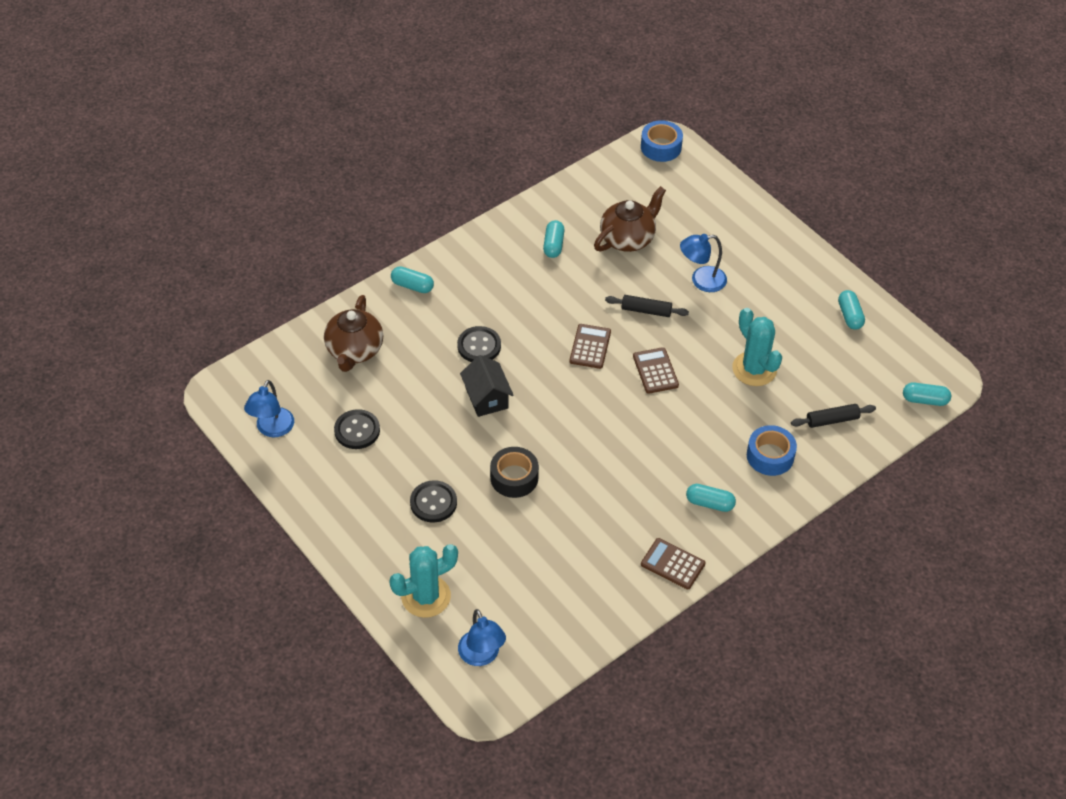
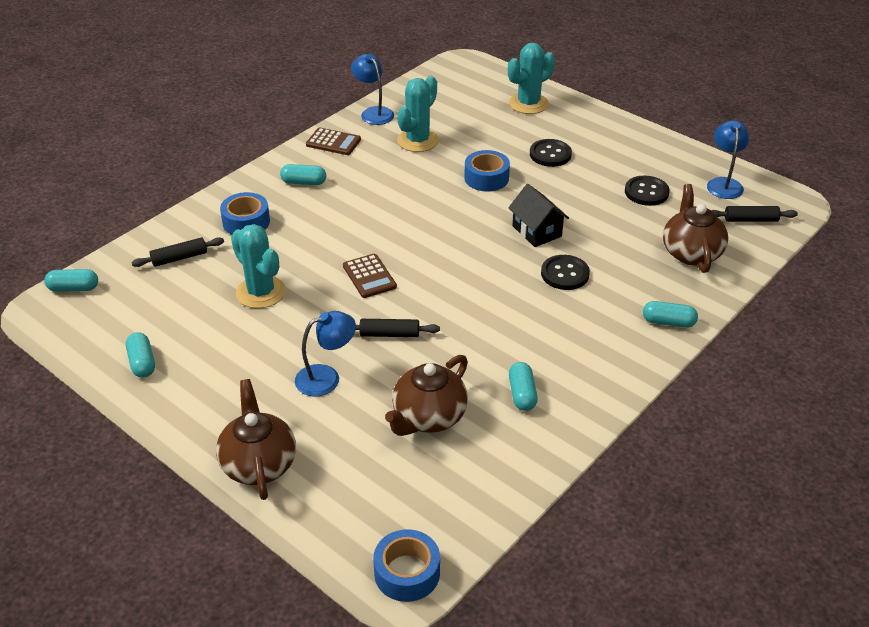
camera: 170 degrees right, 10 degrees down
blue lamp [458,609,506,666] -> blue lamp moved to [351,54,394,125]
black tape [490,447,539,498] -> blue tape [464,150,510,192]
brown calculator [569,324,611,369] -> none
none -> brown teapot [216,379,296,500]
none -> turquoise cactus [397,76,439,152]
none -> black rolling pin [711,206,798,222]

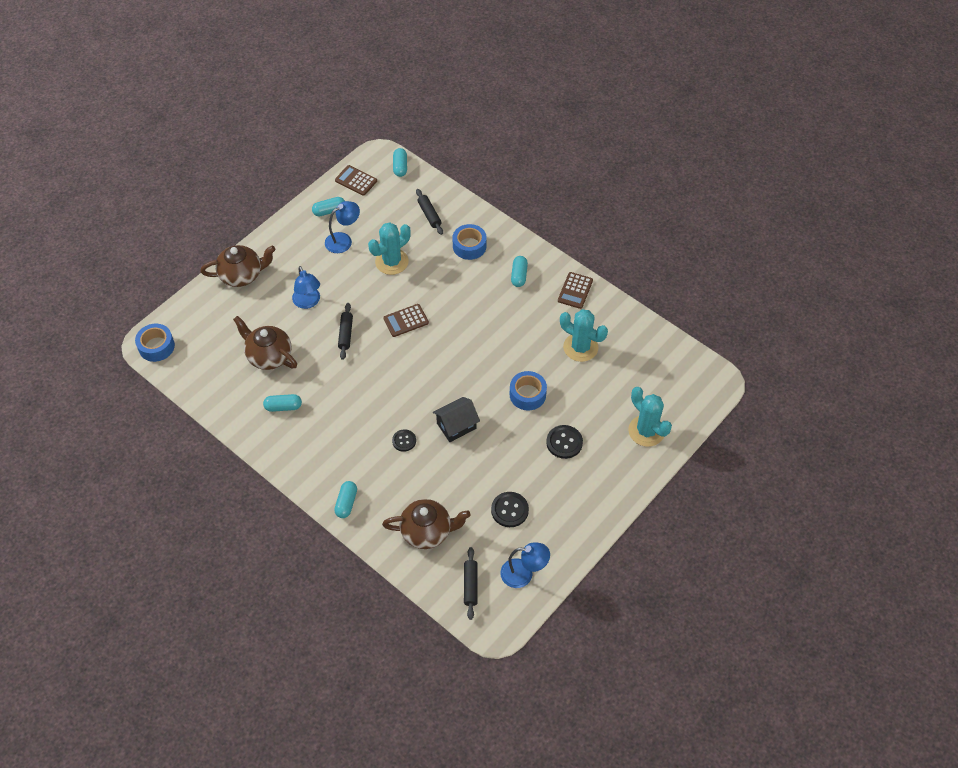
camera: 90 degrees right, 15 degrees up
blue lamp [351,54,394,125] -> blue lamp moved to [325,201,360,253]
black button [541,255,590,290] -> black button [392,429,416,452], size x0.66
none -> brown calculator [335,165,377,196]

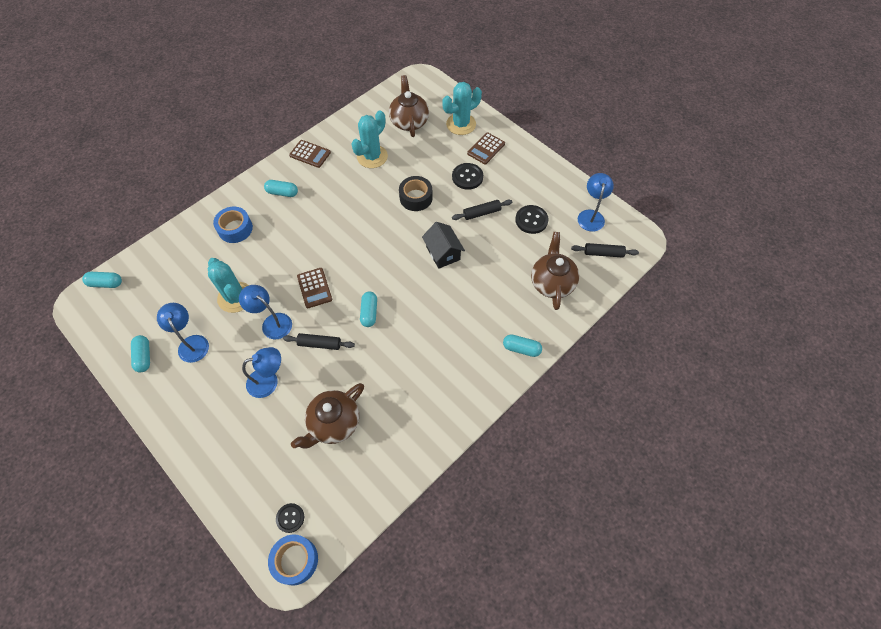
camera: 85 degrees left, 5 degrees up
brown teapot [200,245,276,287] -> brown teapot moved to [389,75,429,137]
turquoise capsule [263,394,302,412] -> turquoise capsule moved to [360,292,377,327]
brown calculator [335,165,377,196] -> brown calculator moved to [467,132,505,164]
black button [392,429,416,452] -> black button moved to [276,503,304,533]
black rolling pin [416,189,443,235] -> black rolling pin moved to [452,200,512,220]
blue tape [510,371,547,411] -> black tape [399,176,433,211]
none -> blue lamp [239,285,292,339]

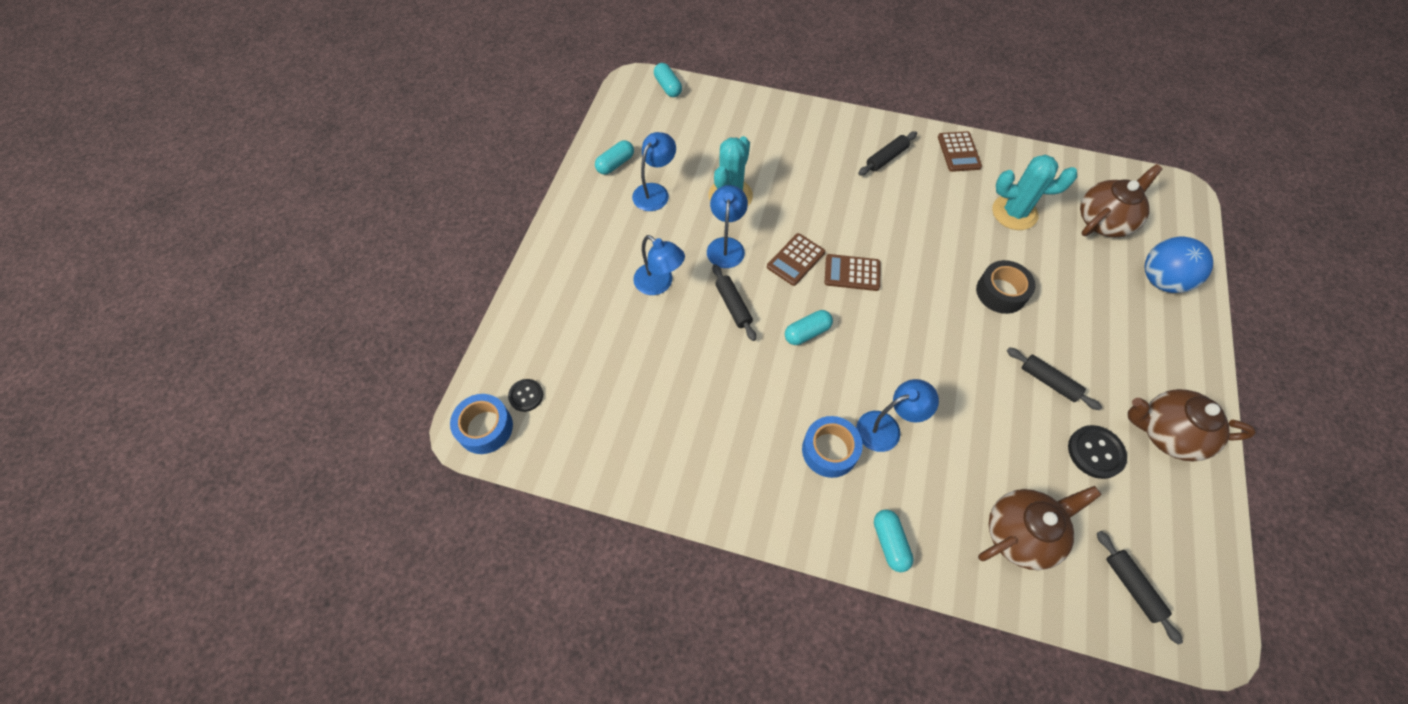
camera: 60 degrees right, 0 degrees up
blue tape [213,207,253,243] -> blue tape moved to [802,416,863,478]
turquoise capsule [264,180,298,197] -> black rolling pin [858,131,917,176]
brown teapot [291,383,364,448] -> brown teapot moved to [1128,389,1256,461]
black house [422,222,465,269] -> none
turquoise cactus [442,82,482,135] -> blue ball [1145,237,1213,293]
black button [452,163,483,190] -> none
brown calculator [467,132,505,164] -> brown calculator moved to [824,254,881,291]
blue lamp [578,173,614,232] -> blue lamp moved to [856,379,939,452]

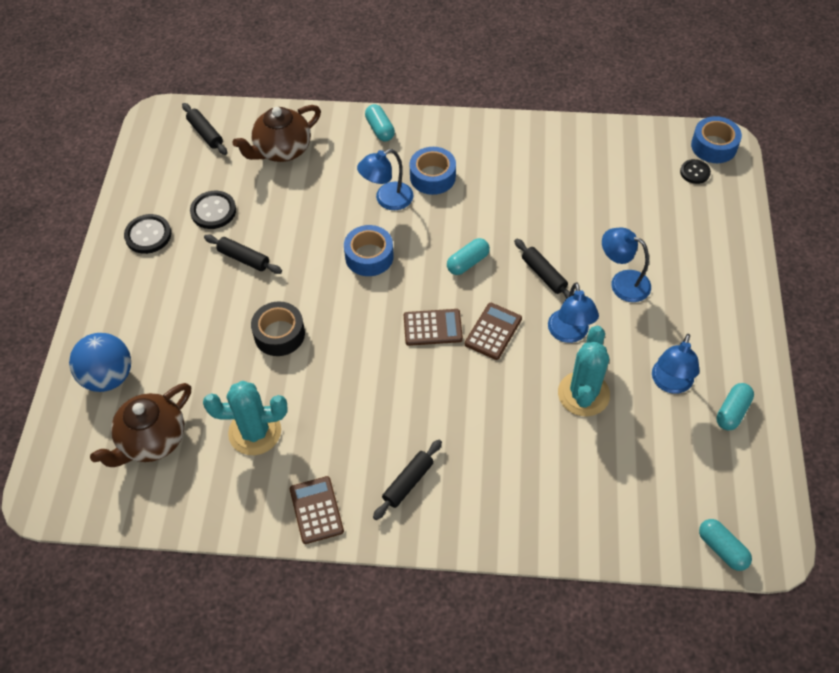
camera: 170 degrees right, 5 degrees down
brown teapot [1128,389,1256,461] -> black button [124,214,171,254]
none -> blue tape [344,225,394,276]

